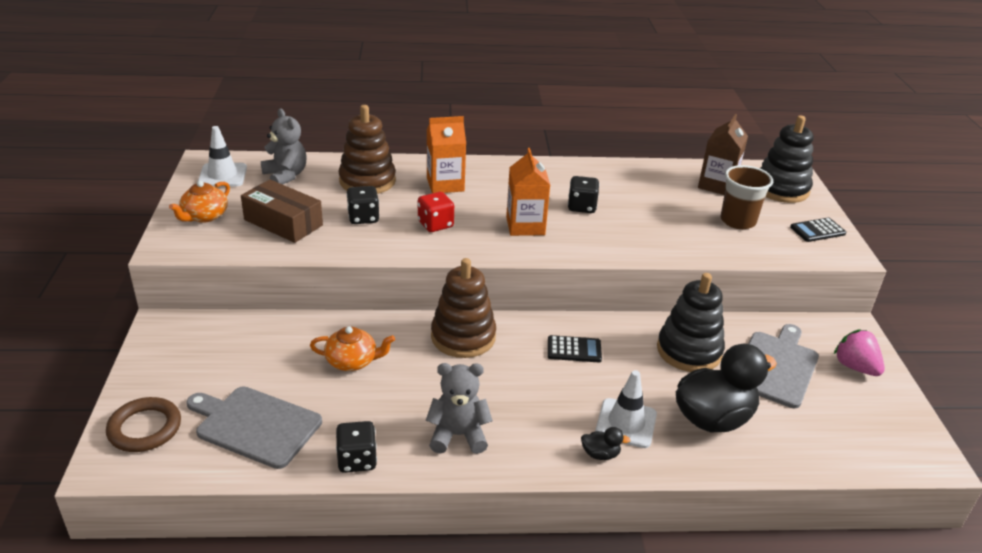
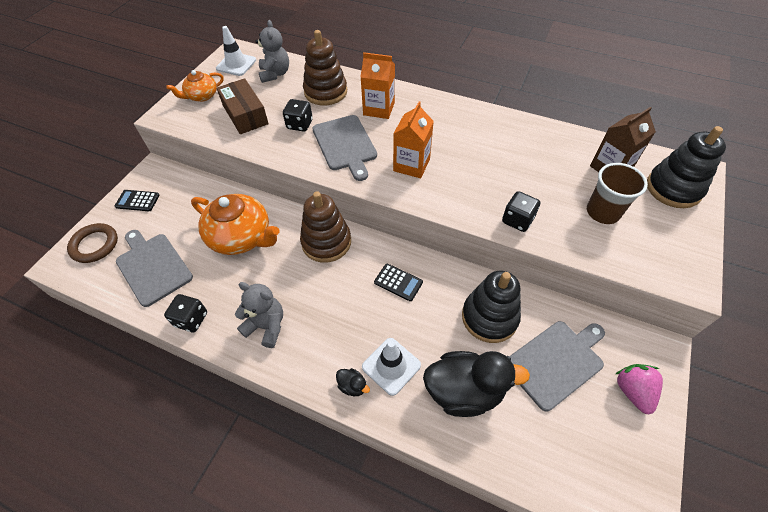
camera: 30 degrees right, 20 degrees up
orange teapot [310,326,395,371] -> orange teapot [191,194,280,255], size x1.77
red dice [418,192,454,232] -> grey cutting board [313,115,377,181]
black dice [568,176,599,213] -> black dice moved to [502,191,540,232]
black calculator [790,218,846,242] -> black calculator moved to [115,190,160,211]

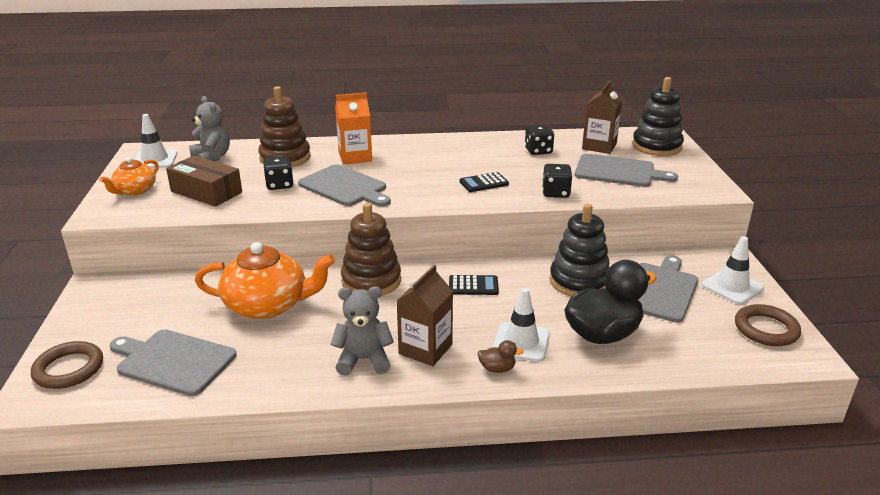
camera: 30 degrees left, 25 degrees down
black calculator [115,190,160,211] -> black calculator moved to [459,172,509,192]
black dice [164,294,207,332] -> black dice moved to [525,124,554,155]
black duck [336,368,370,396] -> brown duck [477,340,524,373]
orange carton [393,102,434,178] -> none
brown cup [587,163,648,224] -> grey cutting board [575,154,678,187]
pink strawberry [616,364,663,414] -> white traffic cone [702,236,764,304]
none -> brown carton [396,265,453,366]
none -> brown ring [735,304,801,346]

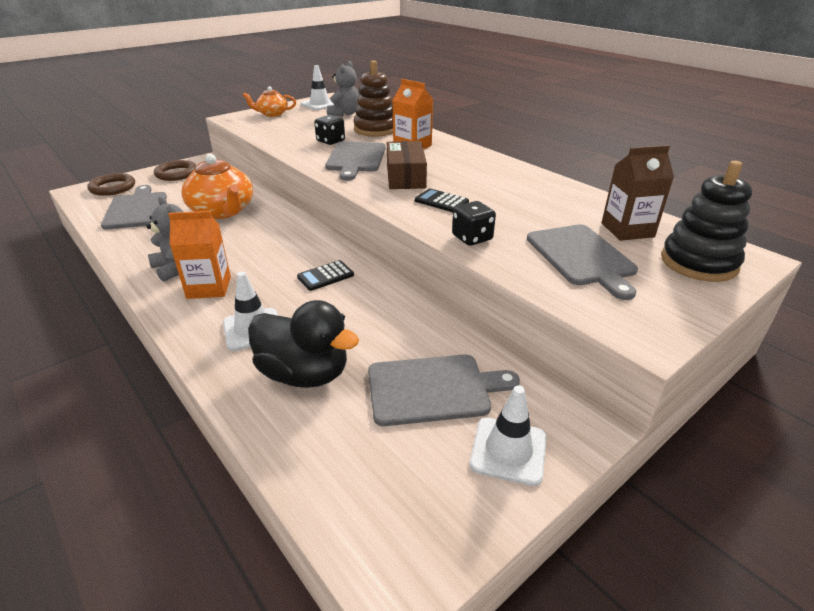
camera: 55 degrees right, 5 degrees up
brown box [166,155,242,207] -> brown box moved to [387,141,427,189]
brown stacking toy [341,203,401,296] -> none
brown carton [396,265,453,366] -> orange carton [168,211,231,299]
black calculator [449,275,499,295] -> black calculator turned 90 degrees clockwise [297,260,354,291]
brown duck [477,340,524,373] -> none
black dice [525,124,554,155] -> none
black stacking toy [549,204,610,297] -> none
brown ring [735,304,801,346] -> brown ring moved to [154,160,196,181]

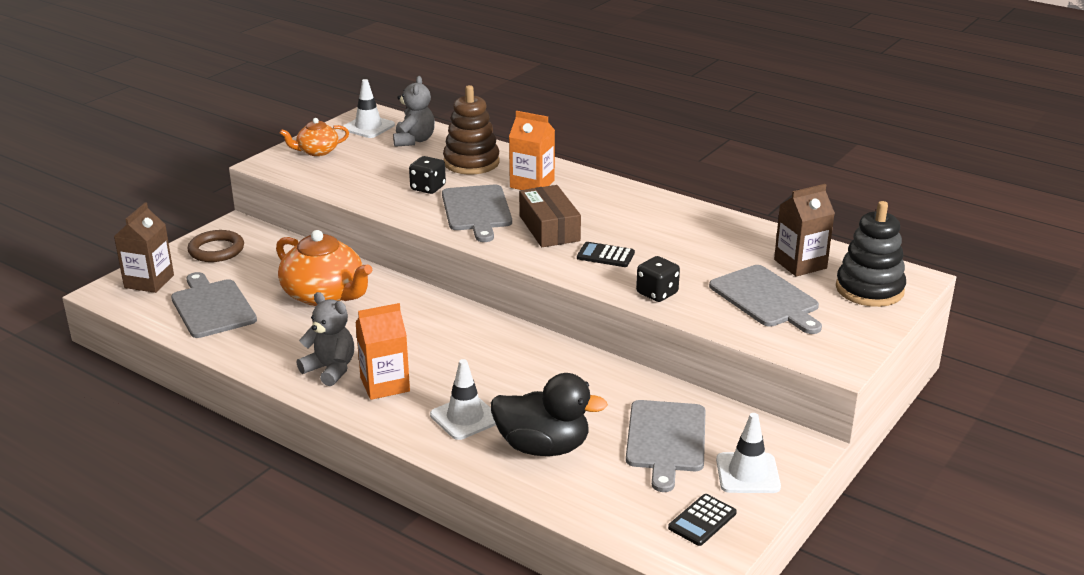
camera: 15 degrees left, 5 degrees down
brown ring [87,173,135,196] -> brown carton [114,202,174,293]
black calculator [297,260,354,291] -> black calculator moved to [668,494,737,546]
grey cutting board [368,354,520,426] -> grey cutting board turned 120 degrees clockwise [626,400,706,492]

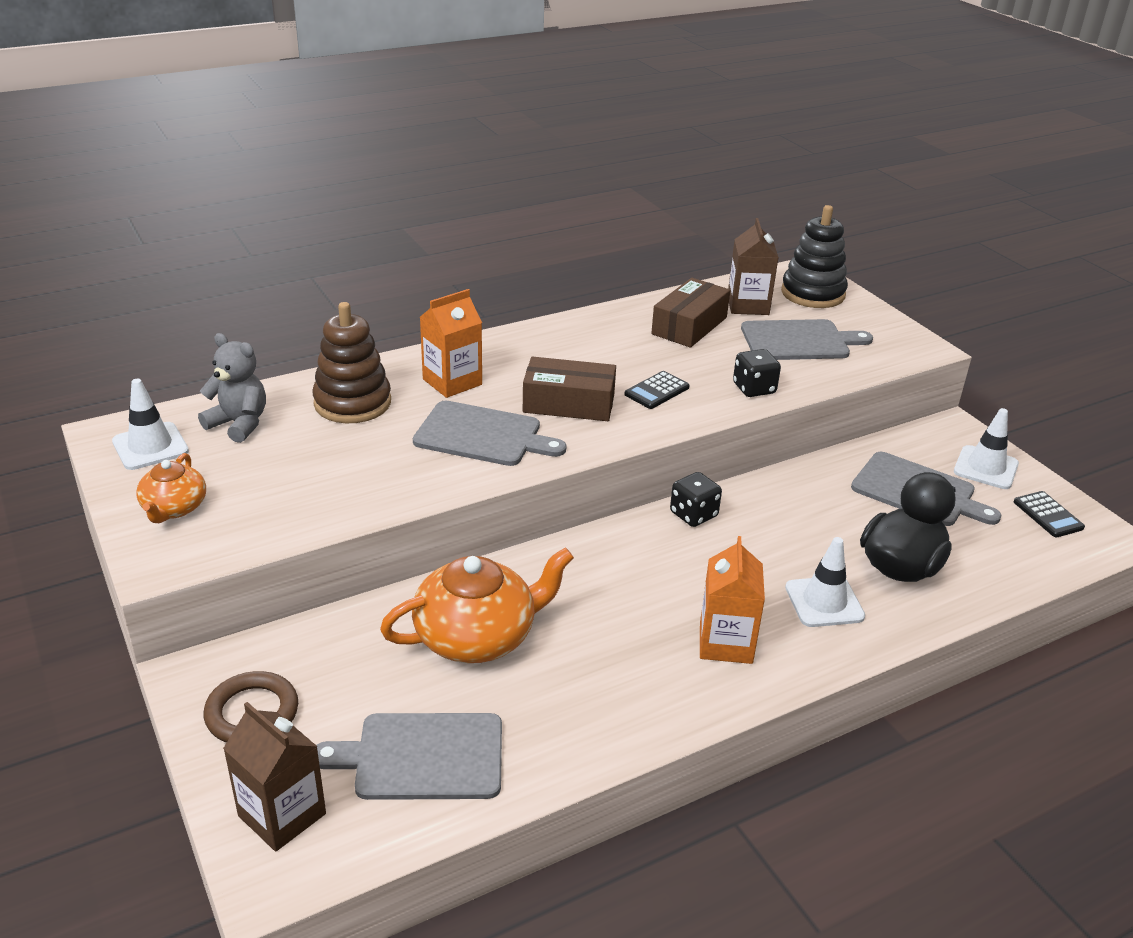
camera: 65 degrees left, 5 degrees up
grey teddy bear [297,292,355,386] -> none
black dice [409,156,446,194] -> black dice moved to [670,472,722,527]
none -> brown box [651,278,730,348]

